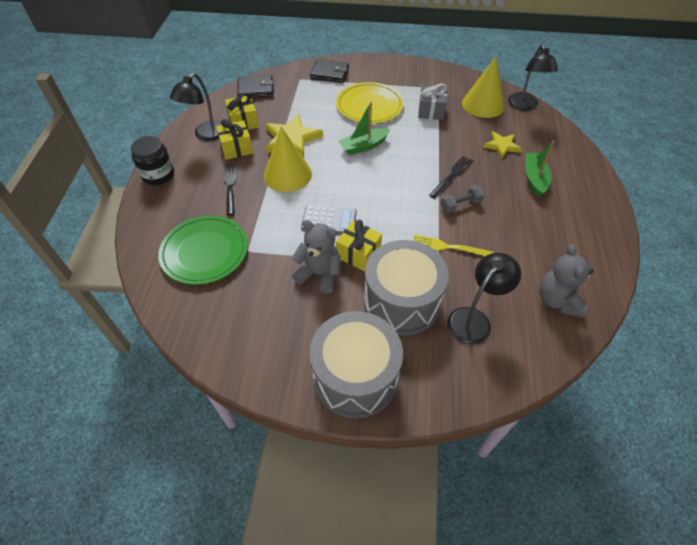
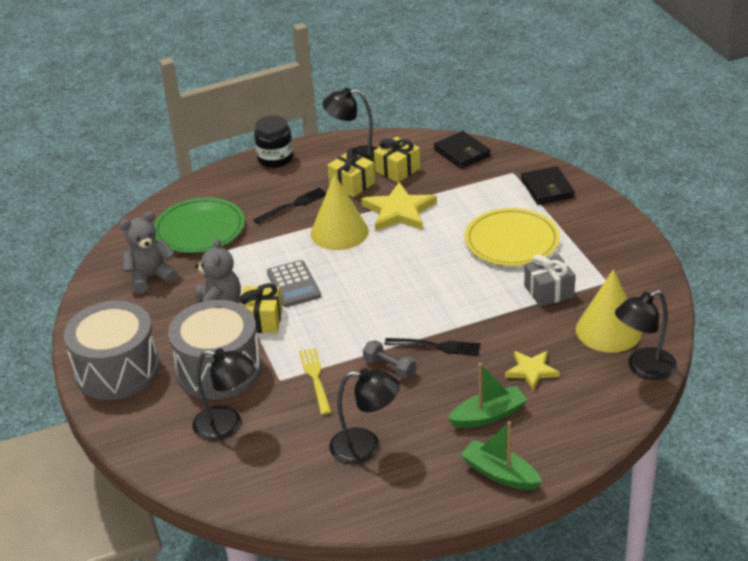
camera: 65 degrees right, 15 degrees down
green boat [338,102,390,155] -> green boat moved to [460,421,542,490]
grey teddy bear [539,245,594,318] -> grey teddy bear moved to [119,211,178,293]
none -> black lamp [329,368,400,464]

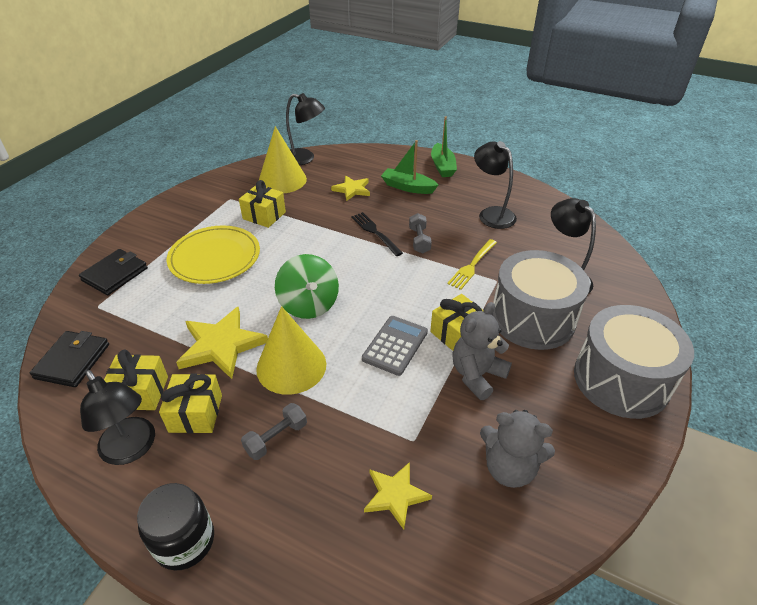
camera: 135 degrees left, 5 degrees up
green plate [154,197,245,253] -> yellow star [364,462,432,530]
black fork [253,187,326,224] -> grey dumbbell [241,403,307,460]
grey gift [524,254,575,307] -> yellow gift [239,180,286,228]
none -> green spinning top [275,254,339,319]

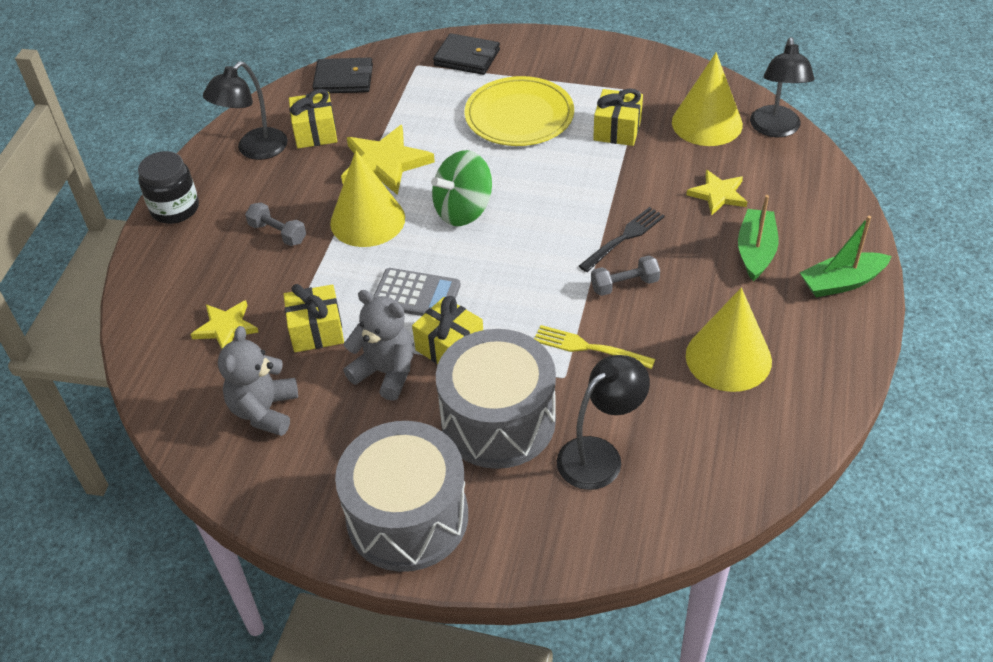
camera: 80 degrees right, 5 degrees up
yellow gift [159,374,222,433] -> yellow gift moved to [283,284,344,352]
black lamp [474,141,517,229] -> yellow cone [686,288,772,392]

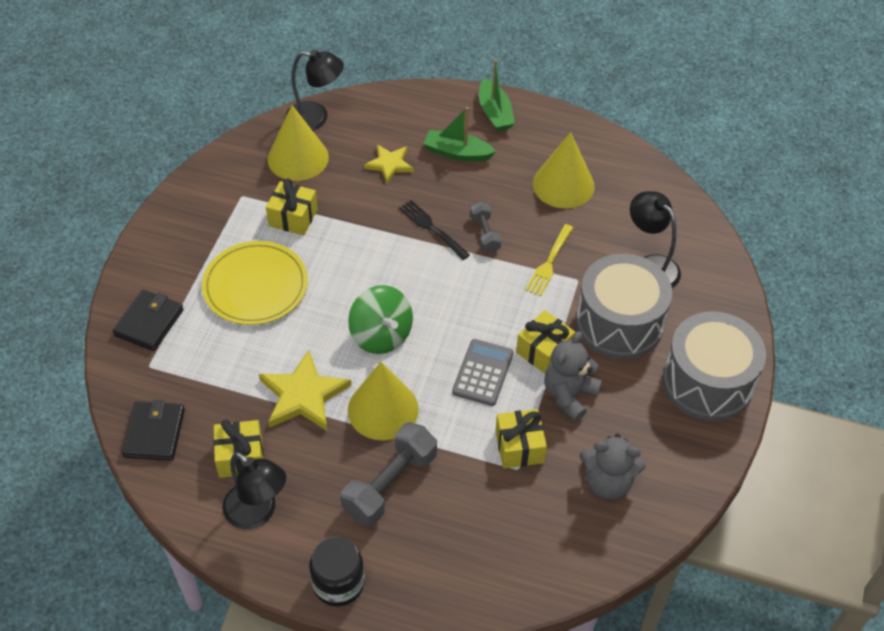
camera: 90 degrees left, 5 degrees up
yellow star [190,300,259,349] -> none
grey dumbbell [245,202,306,246] -> grey dumbbell [341,422,437,526], size x1.80

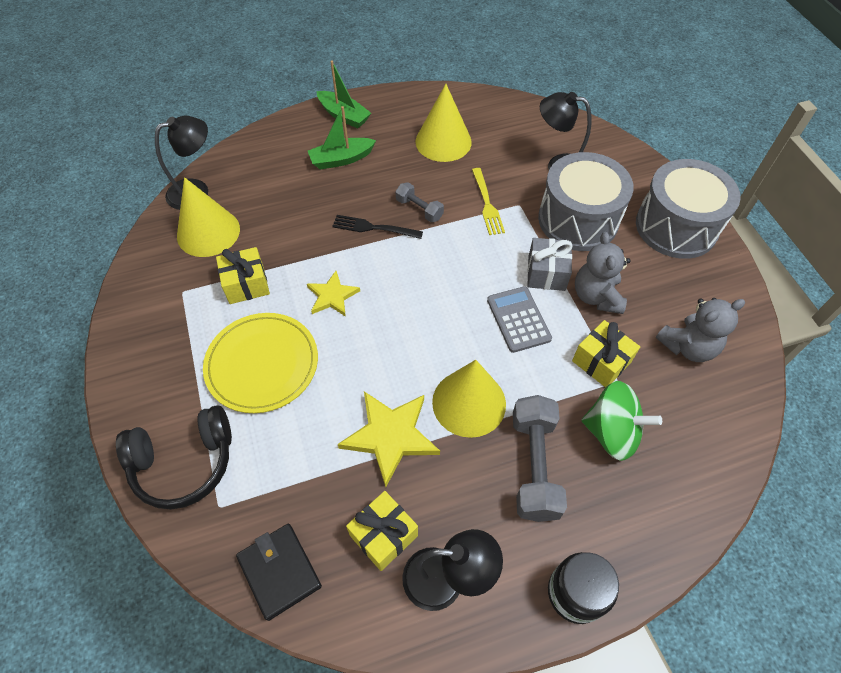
camera: 35 degrees left, 5 degrees up
black wallet [113,290,183,351] -> black headphones [116,405,232,510]
green spinning top [348,285,413,354] -> green spinning top moved to [581,381,662,461]
yellow star [364,145,414,183] -> yellow star moved to [307,271,360,317]
yellow gift [516,310,575,373] -> grey gift [527,238,573,291]

